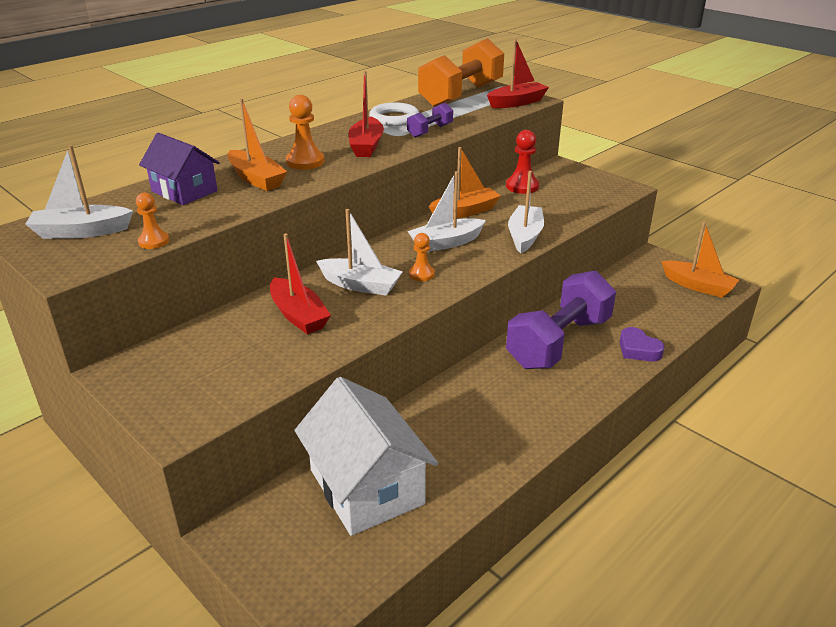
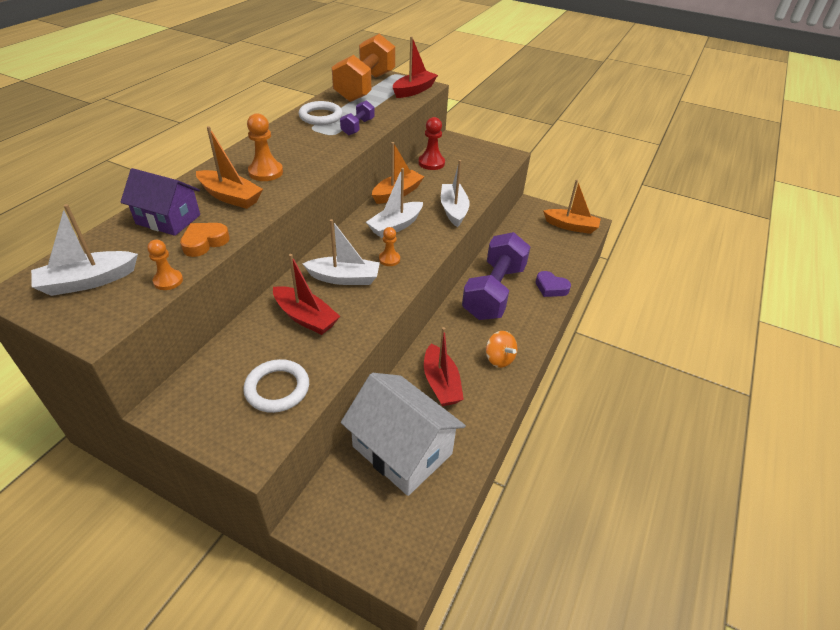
camera: 20 degrees left, 10 degrees up
red boat [349,71,384,157] -> red boat moved to [424,327,464,406]
none -> orange heart [180,223,230,257]
none -> white ring [243,359,309,413]
none -> orange spinning top [486,331,517,368]

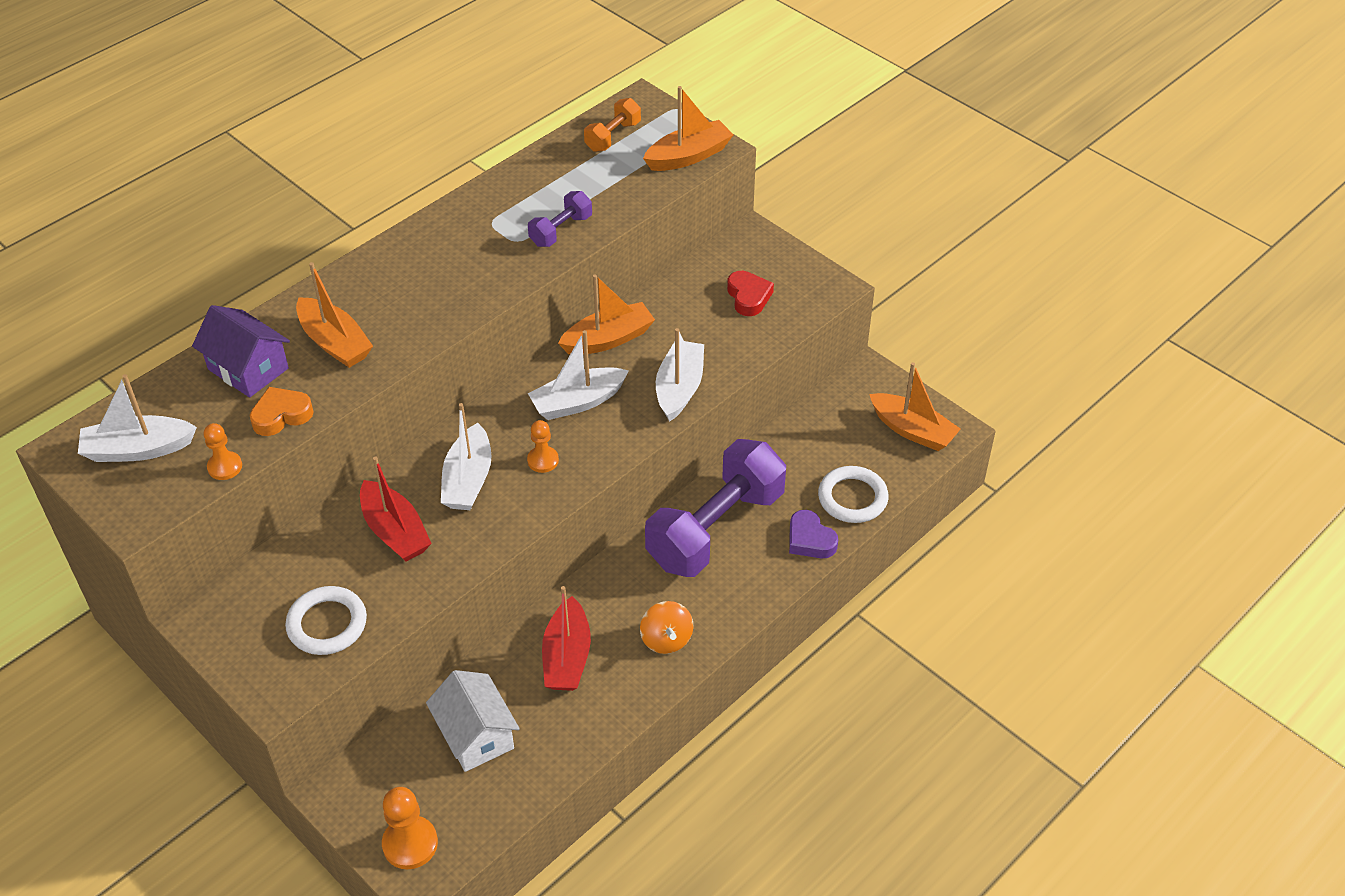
camera: 20 degrees right, 5 degrees up
orange pawn [247,113,283,181] -> orange pawn moved to [382,787,438,869]
white ring [299,101,343,125] -> white ring moved to [818,466,889,523]
white boat [303,219,380,285] -> white boat turned 75 degrees clockwise [441,403,492,510]
orange dumbbell [332,34,395,102] -> orange dumbbell [584,98,641,152], size x0.45
white house [341,373,466,496] -> white house [426,670,520,772], size x0.63
red boat [393,37,438,98] -> orange boat [643,86,734,171]
red pawn [418,117,445,170] -> none
none -> red heart [727,271,774,316]

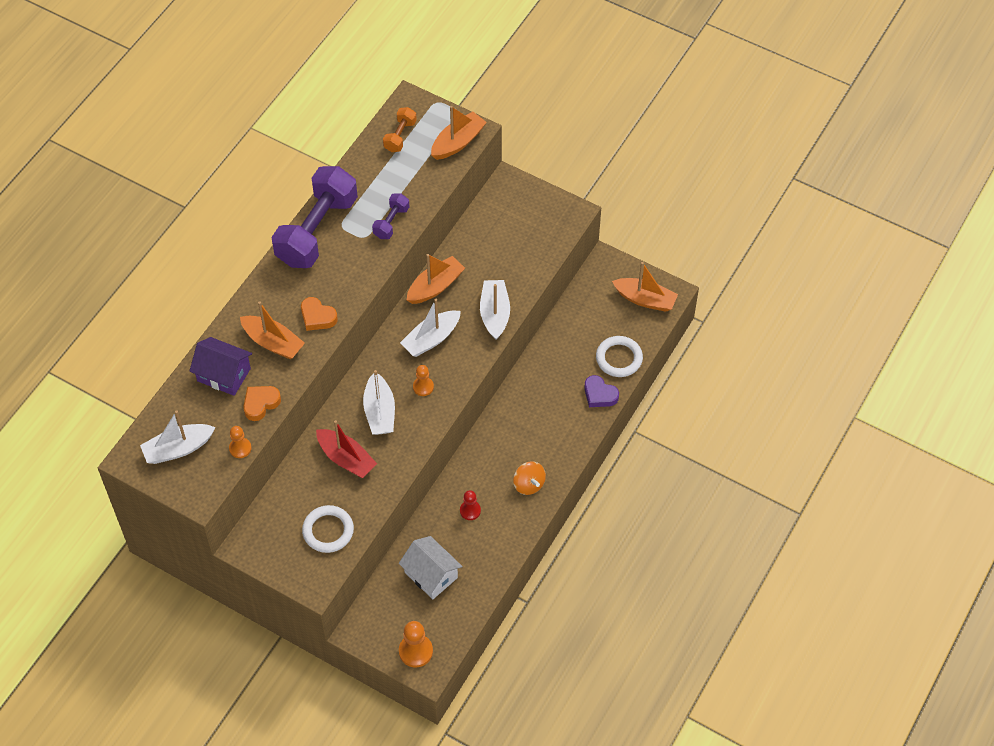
camera: 15 degrees left, 10 degrees up
red boat [542,586,591,691] -> red pawn [460,490,481,520]
purple dumbbell [645,439,786,577] -> purple dumbbell moved to [272,166,358,268]
red heart [727,271,774,316] -> none
none -> orange heart [301,297,338,331]

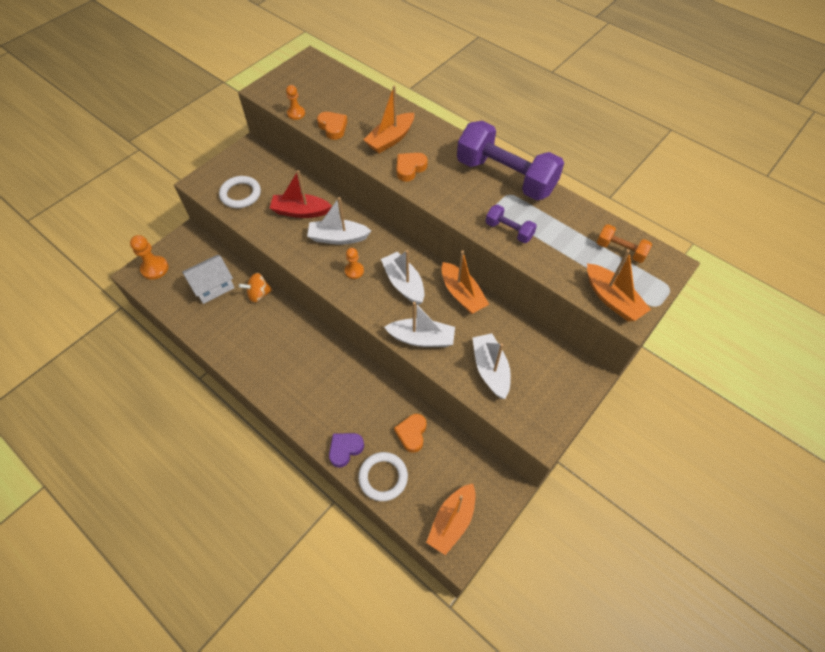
camera: 100 degrees right, 0 degrees up
white boat [140,410,215,464] -> white boat moved to [472,333,511,399]
purple house [189,337,252,396] -> none
red boat [316,420,377,478] -> red boat turned 45 degrees clockwise [270,170,332,218]
red pawn [460,490,481,520] -> none
orange spinning top [513,461,546,495] -> orange spinning top moved to [239,273,273,303]
none -> orange heart [394,414,426,453]

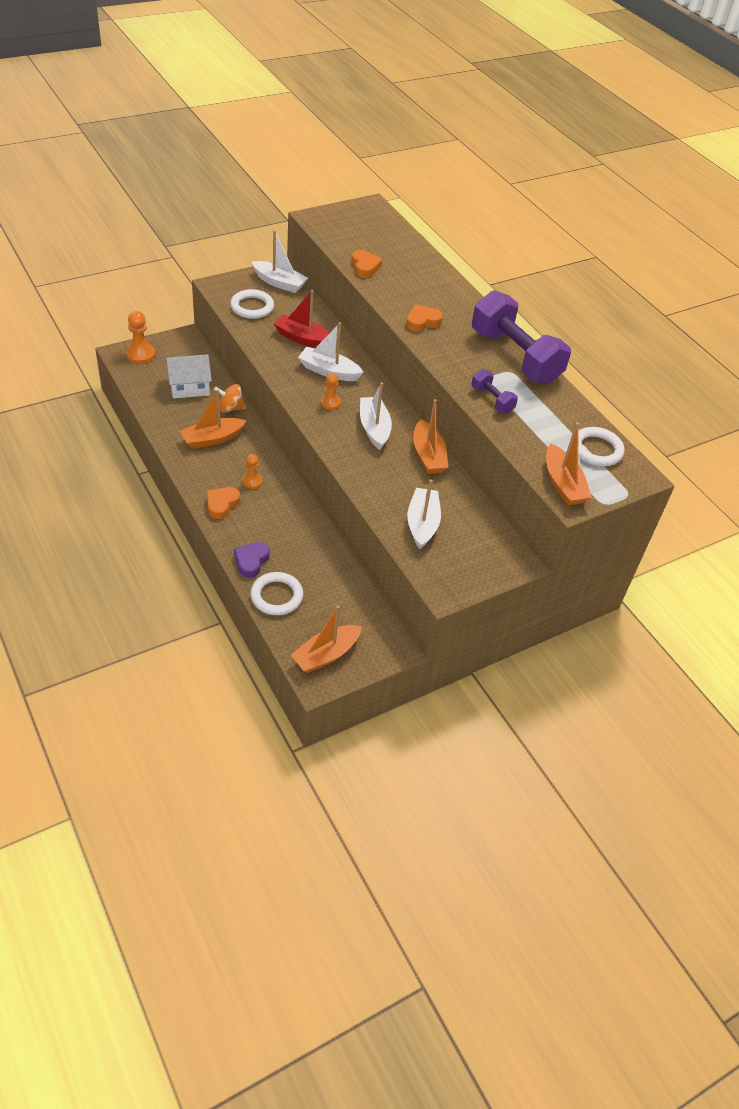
camera: 15 degrees right, 10 degrees down
orange pawn [286,85,305,120] -> orange pawn moved to [242,454,263,489]
purple heart [329,433,364,468] -> purple heart turned 45 degrees counterclockwise [234,542,269,578]
orange boat [364,86,414,153] -> orange boat moved to [180,389,246,449]
white boat [384,302,455,347] -> white boat moved to [252,230,308,293]
orange heart [394,414,426,453] -> orange heart moved to [207,487,240,519]
orange dumbbell [597,224,652,263] -> white ring [578,427,625,466]

